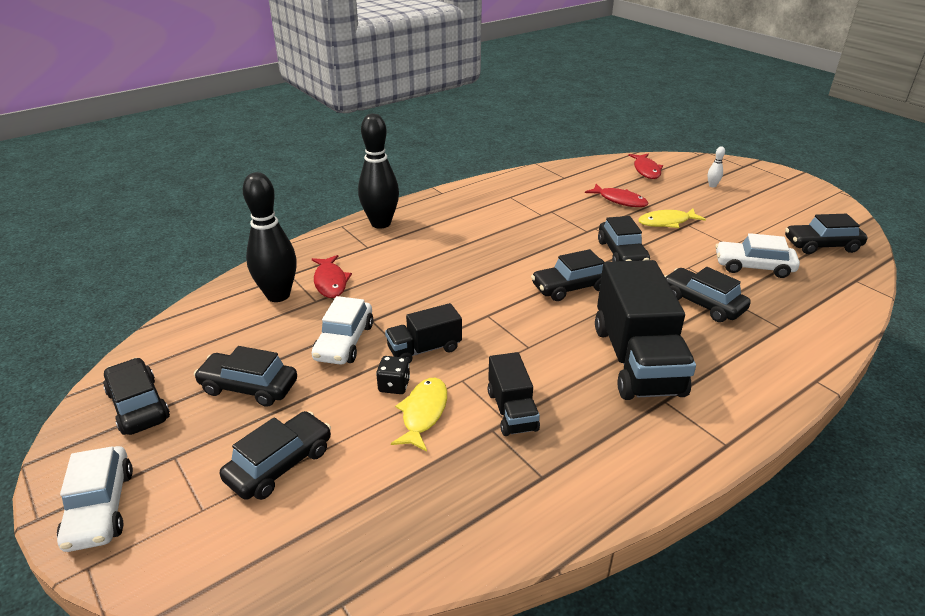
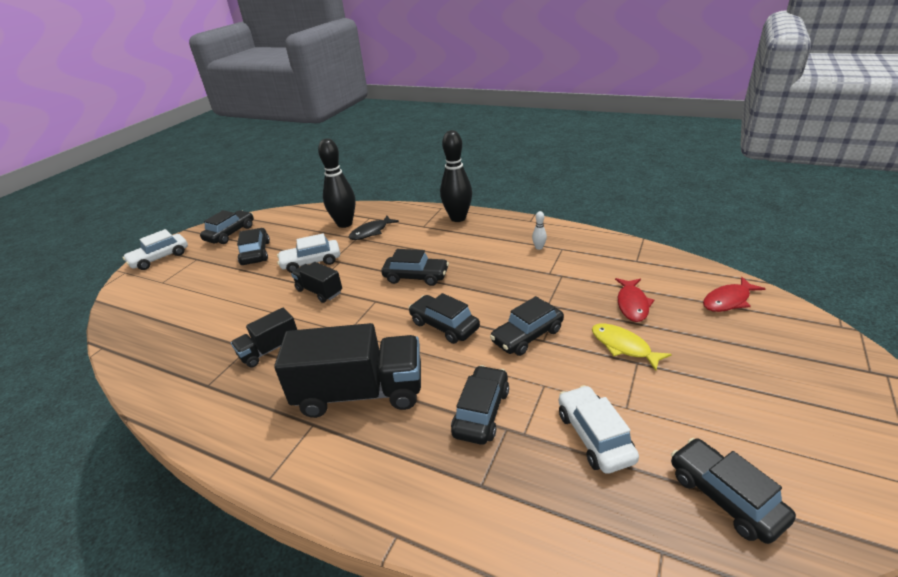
camera: 65 degrees right, 0 degrees up
black car [220,411,331,500] -> black car moved to [381,249,449,286]
red fish [312,255,352,298] -> black fish [349,215,399,240]
black dice [376,356,410,394] -> none
yellow fish [391,378,447,451] -> none
black truck [595,260,696,400] -> black truck turned 150 degrees counterclockwise [274,323,421,418]
white bowling pin [708,146,725,187] -> white bowling pin moved to [532,211,547,250]

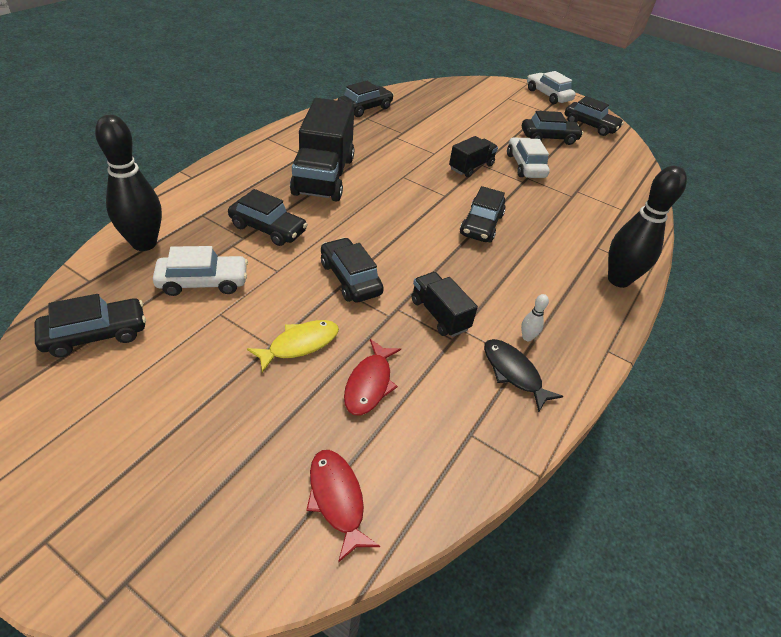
camera: 90 degrees right, 10 degrees up
black truck [231,308,297,367] -> black truck moved to [411,272,478,337]
black bowling pin [318,138,356,228] -> black bowling pin moved to [95,115,162,251]
black fish [349,215,399,240] -> black fish moved to [484,339,563,412]
black car [408,293,480,344] -> black car moved to [338,81,394,117]
red fish [615,278,654,322] -> red fish turned 90 degrees counterclockwise [344,339,401,416]

